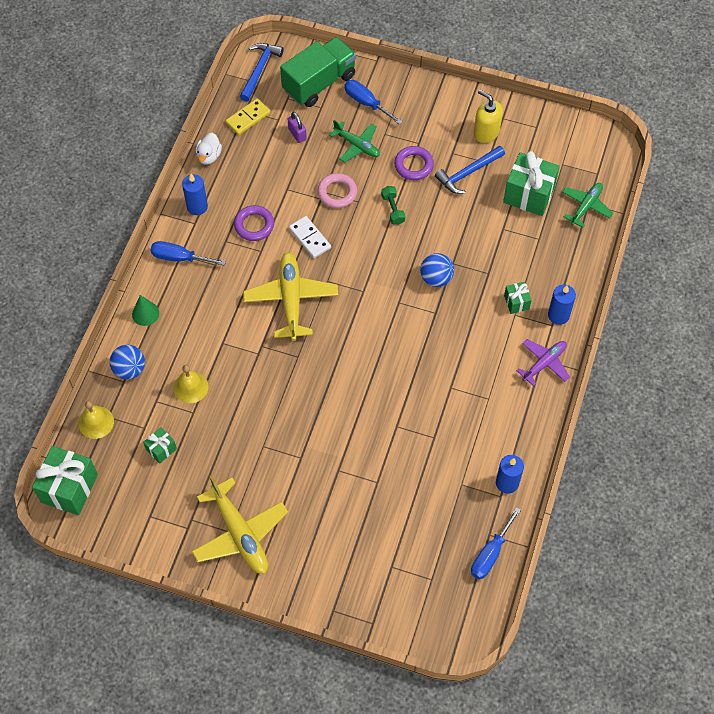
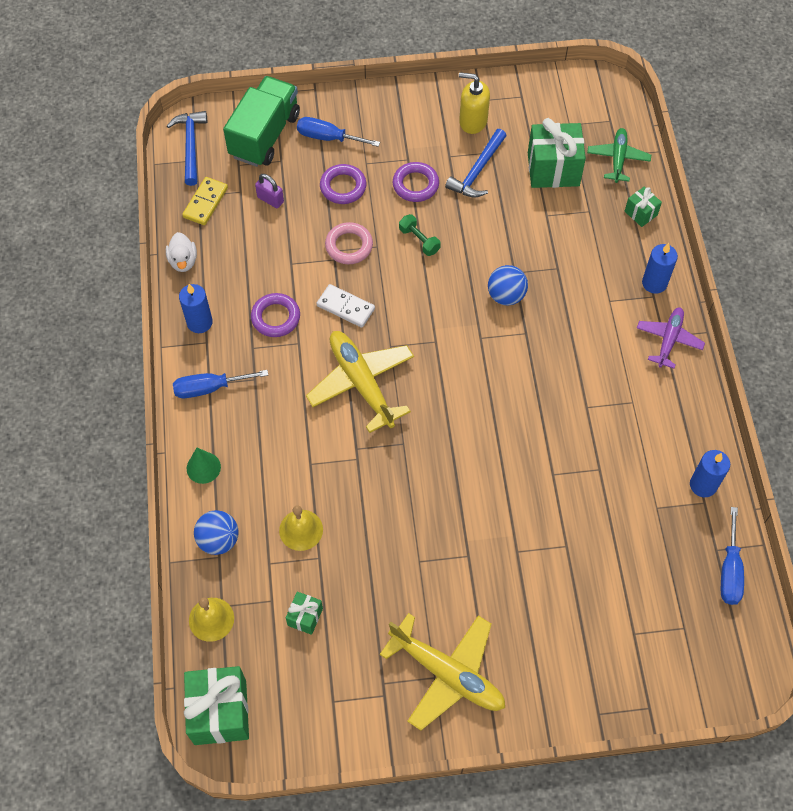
camera: 25 degrees left, 0 degrees up
green plane [329,120,380,163] -> purple ring [320,164,366,204]
green gift [504,282,532,314] -> green gift moved to [625,187,662,227]

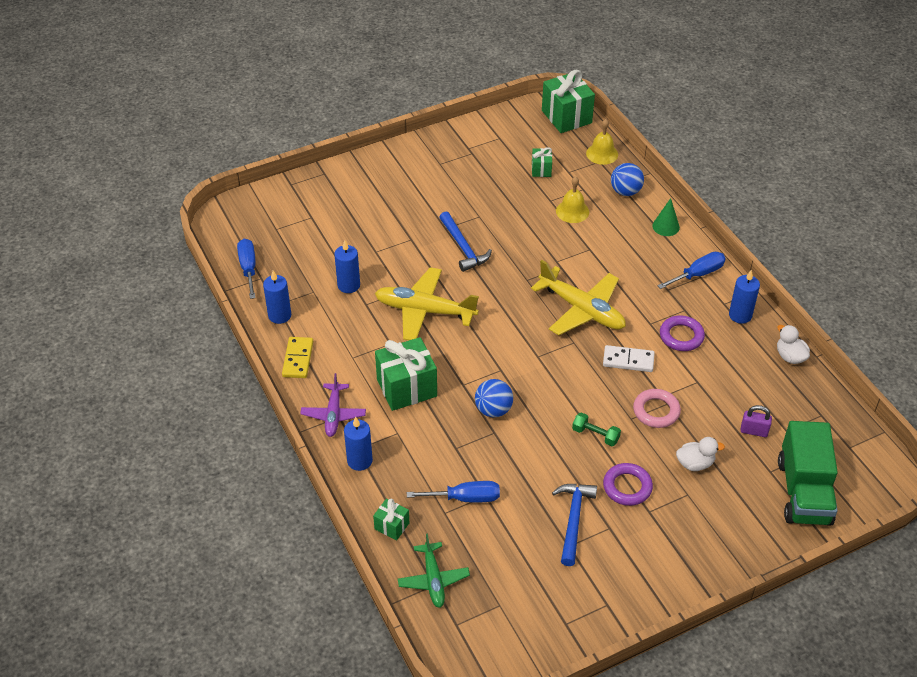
camera: 160 degrees right, 15 degrees down
blue hammer [167,111,207,186] -> blue hammer moved to [439,212,492,272]
yellow domino [182,177,228,225] -> yellow domino moved to [282,337,313,378]
blue screwdriver [297,117,380,147] -> blue screwdriver moved to [407,481,500,502]
purple ring [320,164,366,204] -> white duck [676,437,725,471]
yellow plane [380,613,505,731] -> yellow plane moved to [375,267,479,340]
yellow soap dispenser [459,72,490,134] -> none
green gift [528,118,586,188] -> green gift moved to [375,337,437,411]
none -> blue candle [334,240,360,293]

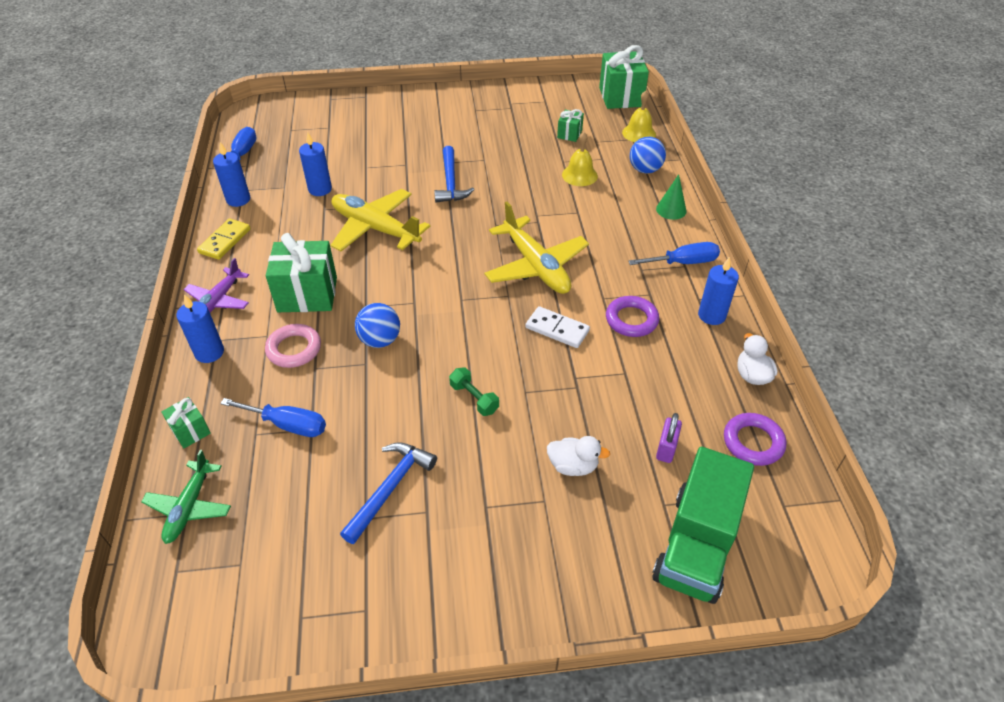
camera: 20 degrees right, 0 degrees up
purple ring [603,463,653,506] -> purple ring moved to [724,413,786,466]
pink ring [633,389,681,428] -> pink ring moved to [265,324,321,368]
purple padlock [740,405,772,437] -> purple padlock turned 75 degrees clockwise [656,413,682,463]

